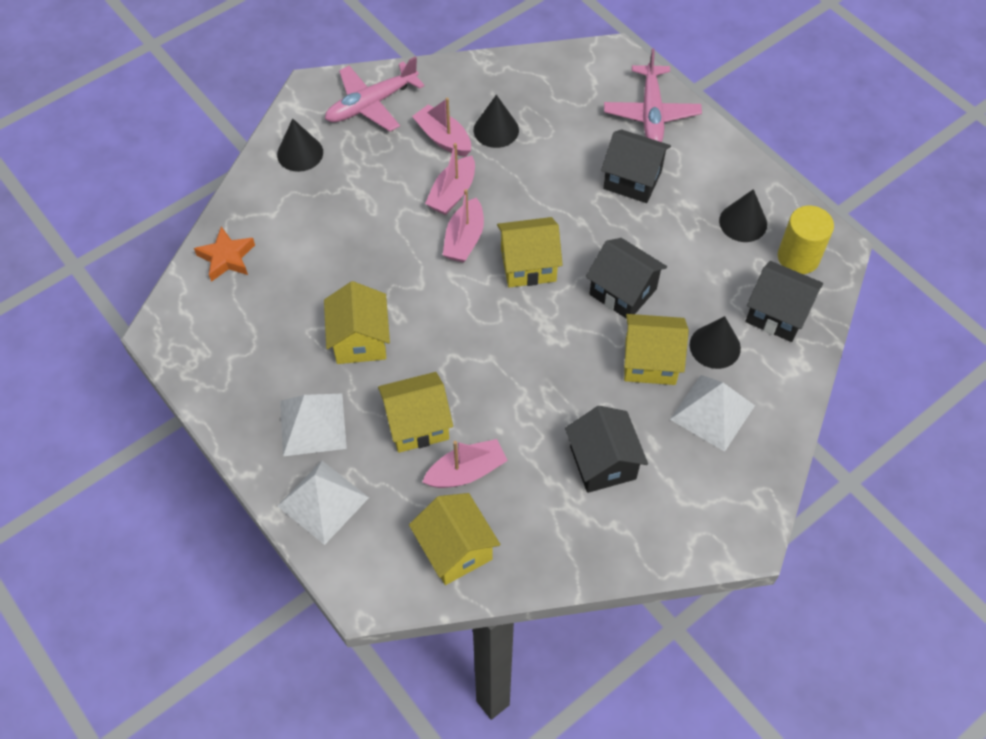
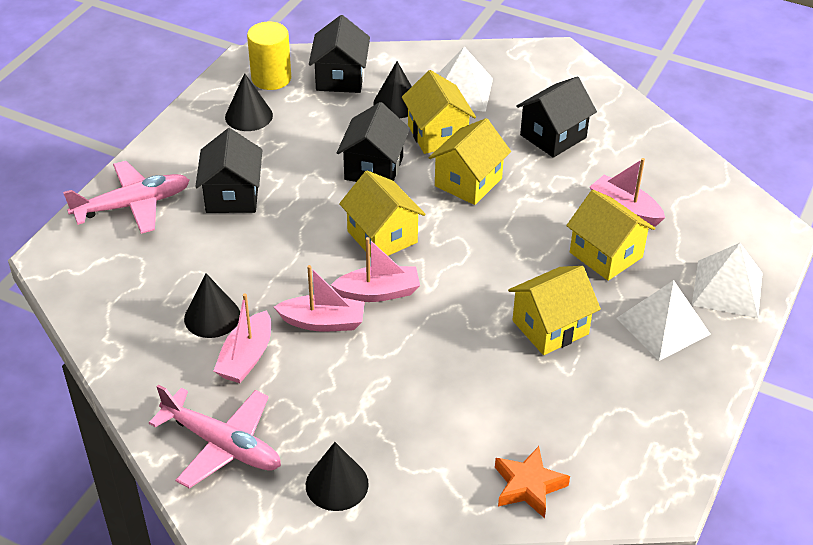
camera: 115 degrees left, 15 degrees down
yellow house [409,493,500,585] -> yellow house moved to [429,118,511,205]

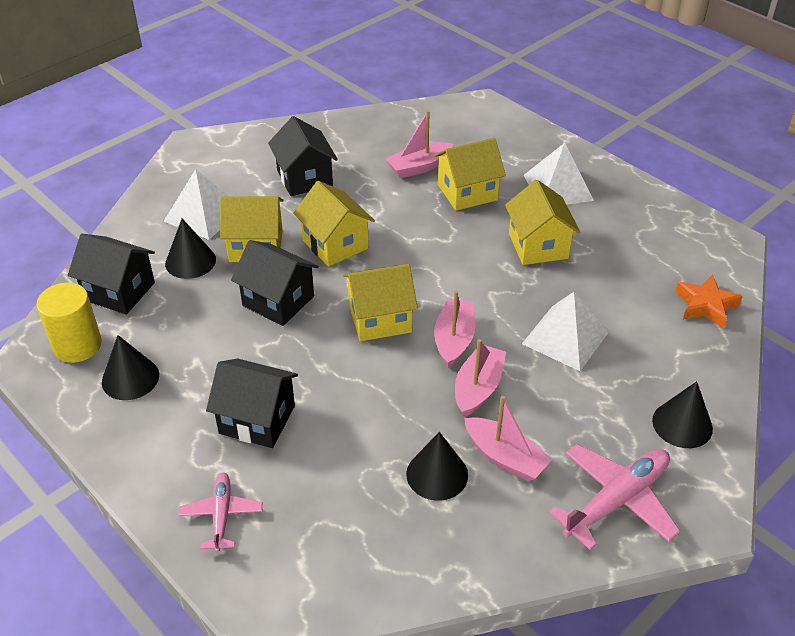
camera: 70 degrees left, 0 degrees up
pink plane [63,161,190,234] -> pink plane [179,472,263,553], size x0.60
white pyramid [692,243,763,318] -> white pyramid moved to [522,292,609,371]

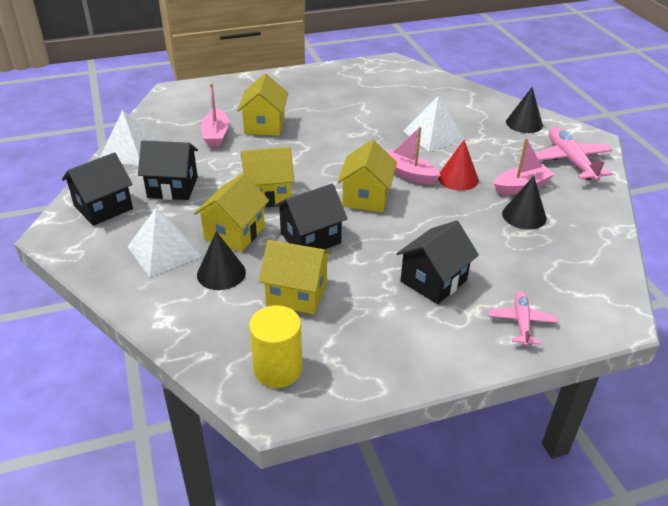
camera: 65 degrees left, 5 degrees down
black house [68,234,155,315] -> black house moved to [62,152,133,226]
black cone [102,335,159,400] -> none
pink plane [179,472,263,553] -> pink plane turned 75 degrees clockwise [489,291,558,346]
pink boat [455,339,506,417] -> red cone [438,140,479,191]
yellow house [505,180,580,265] -> yellow house moved to [259,240,332,314]
white pyramid [524,143,594,205] -> white pyramid moved to [100,110,160,166]
orange star [675,274,743,329] -> none

